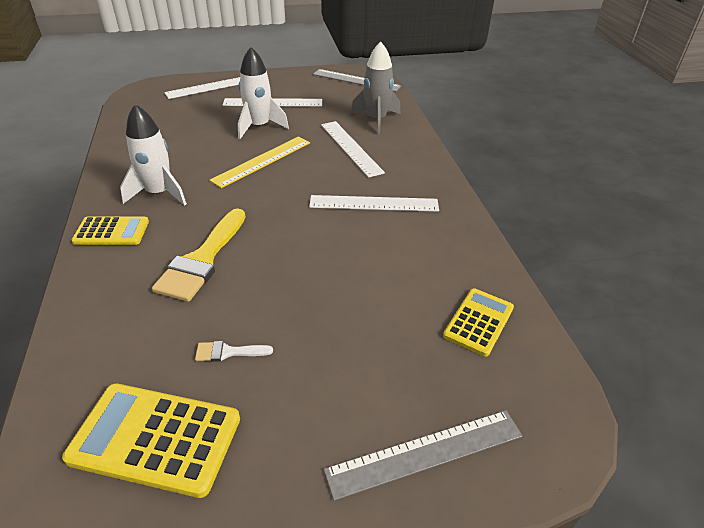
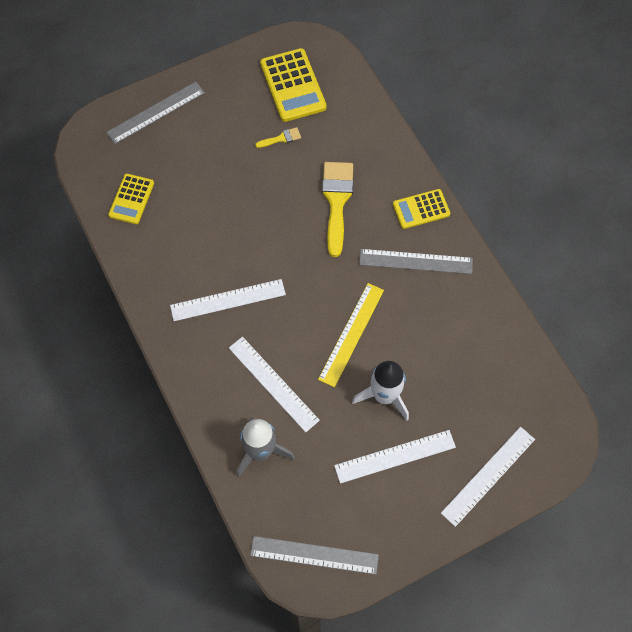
camera: 165 degrees right, 25 degrees up
yellow calculator [62,383,240,498] -> yellow calculator turned 75 degrees clockwise [260,48,326,122]
white rocket [120,104,187,206] -> grey ruler [359,249,473,274]
white brush [195,341,273,362] -> yellow brush [255,127,301,148]

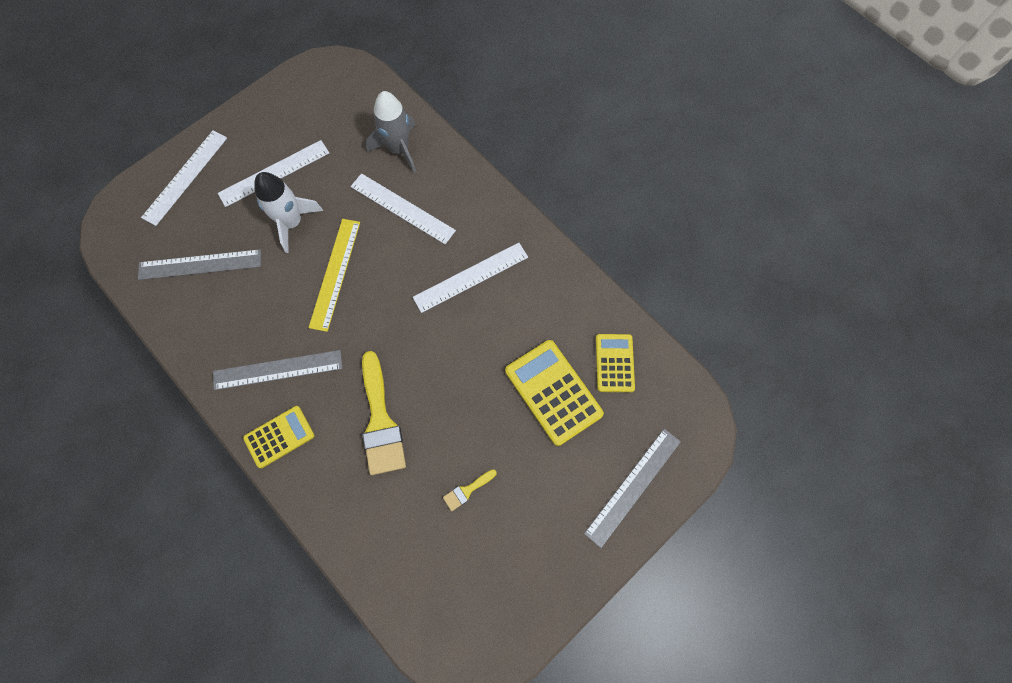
camera: 165 degrees right, 5 degrees up
grey ruler [250,536,379,575] -> grey ruler moved to [138,249,261,280]
yellow calculator [260,48,326,122] -> yellow calculator moved to [505,340,604,446]

